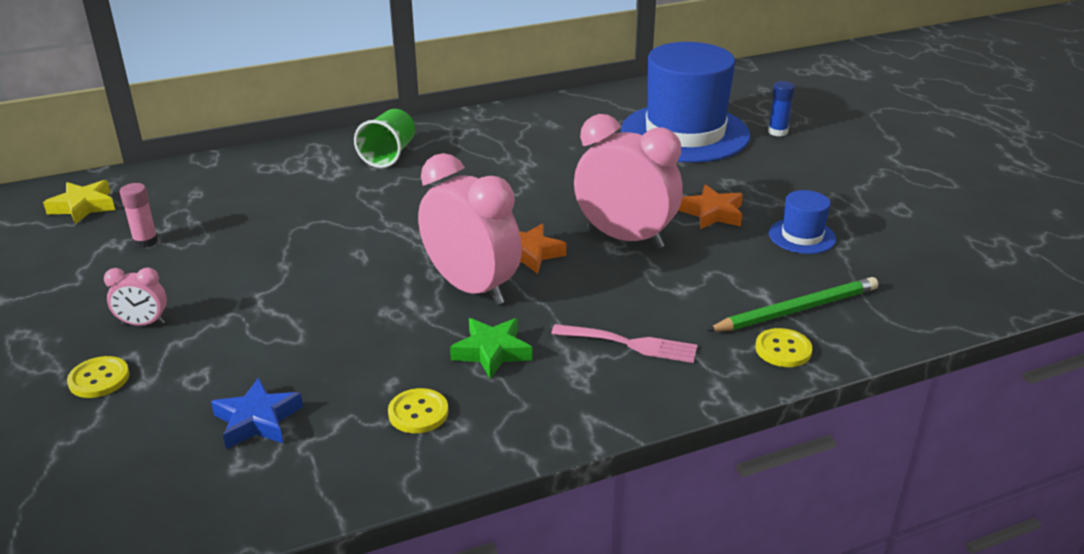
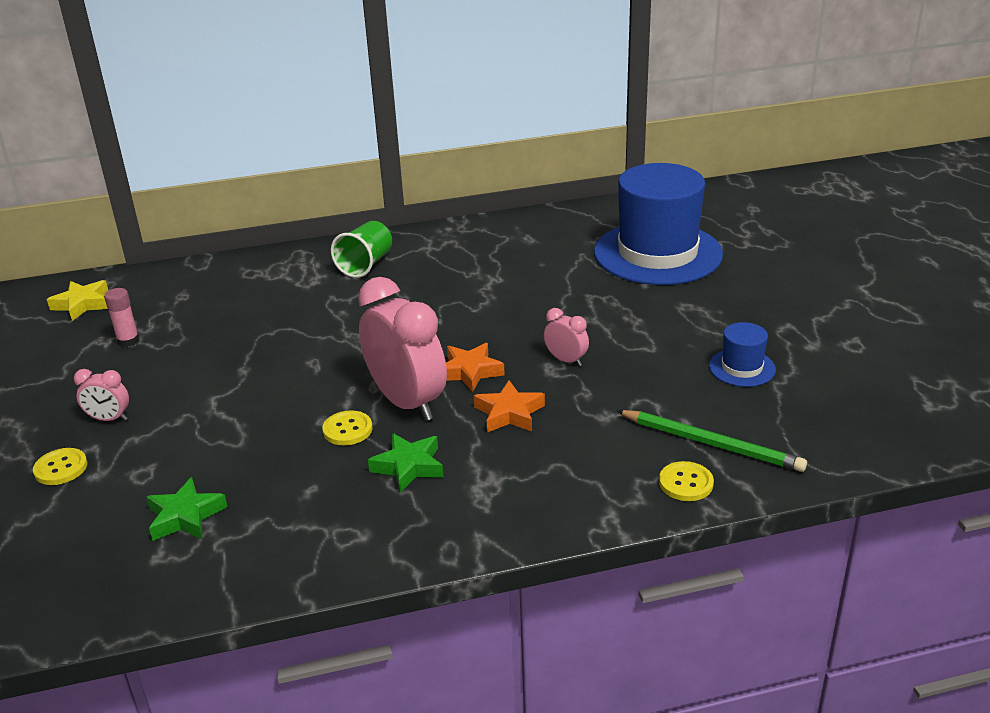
camera: 10 degrees right, 0 degrees up
blue star [211,377,303,449] -> green star [146,477,227,541]
yellow button [388,388,448,433] -> yellow button moved to [322,410,372,445]
pink fork [551,324,698,363] -> none
pink clock [574,114,683,249] -> pink clock [544,308,589,366], size x0.45
orange star [678,184,743,229] -> orange star moved to [474,380,545,433]
green pencil [706,277,878,332] -> green pencil turned 45 degrees clockwise [617,410,807,472]
blue glue stick [768,81,795,136] -> none

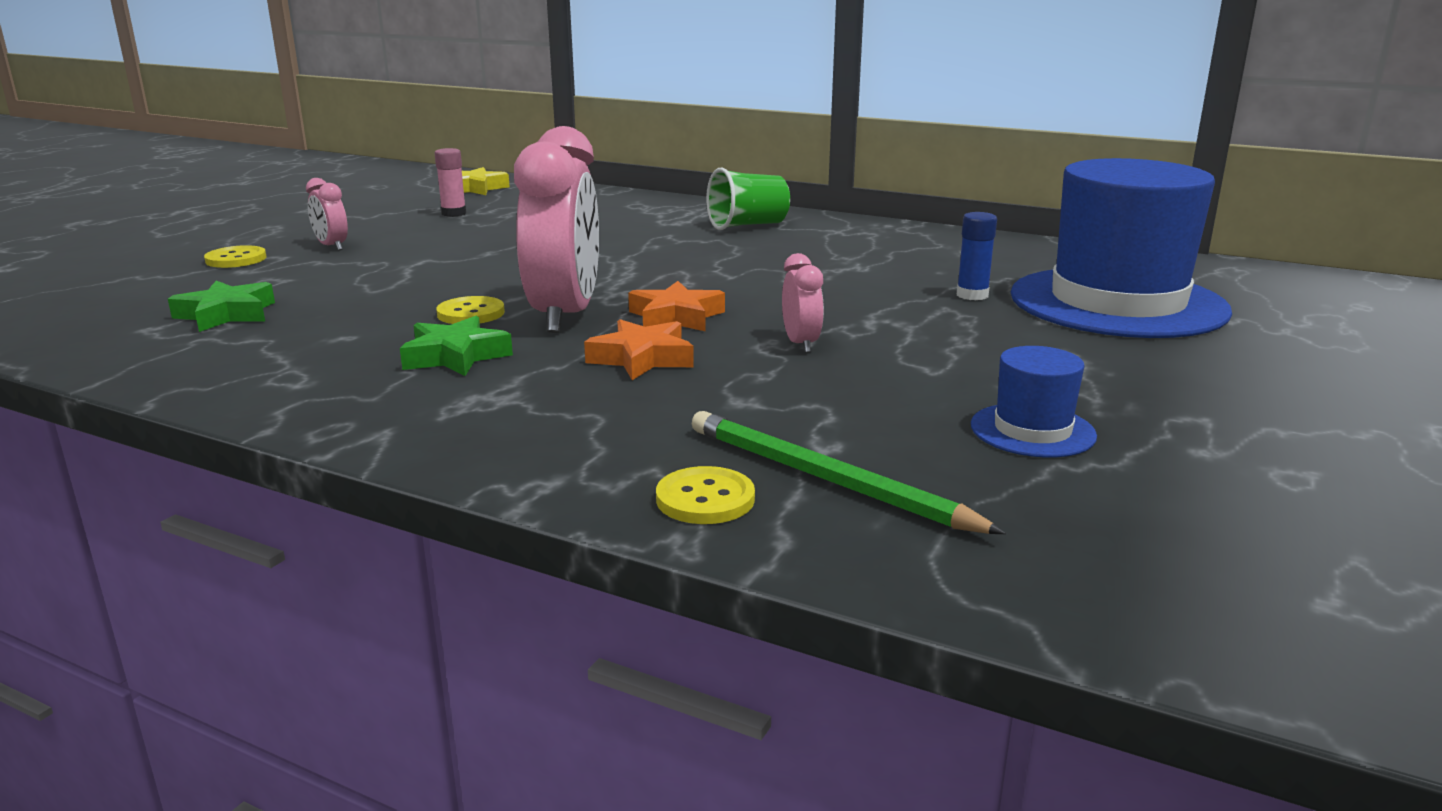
camera: 40 degrees right, 10 degrees down
green pencil [617,410,807,472] -> green pencil turned 150 degrees clockwise [692,411,1006,534]
none -> blue glue stick [957,212,997,300]

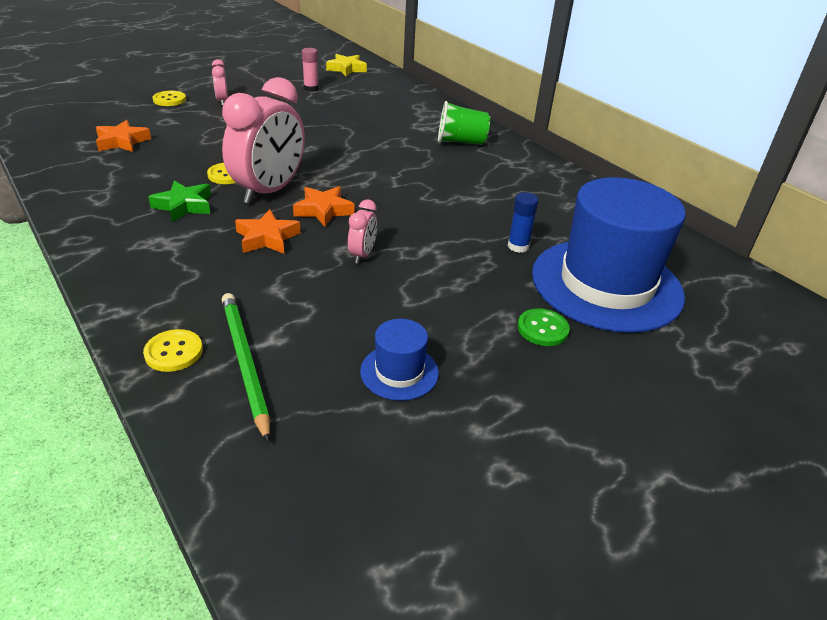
camera: 25 degrees right, 15 degrees up
green star [168,280,275,332] -> orange star [96,120,151,152]
none -> green button [518,308,570,346]

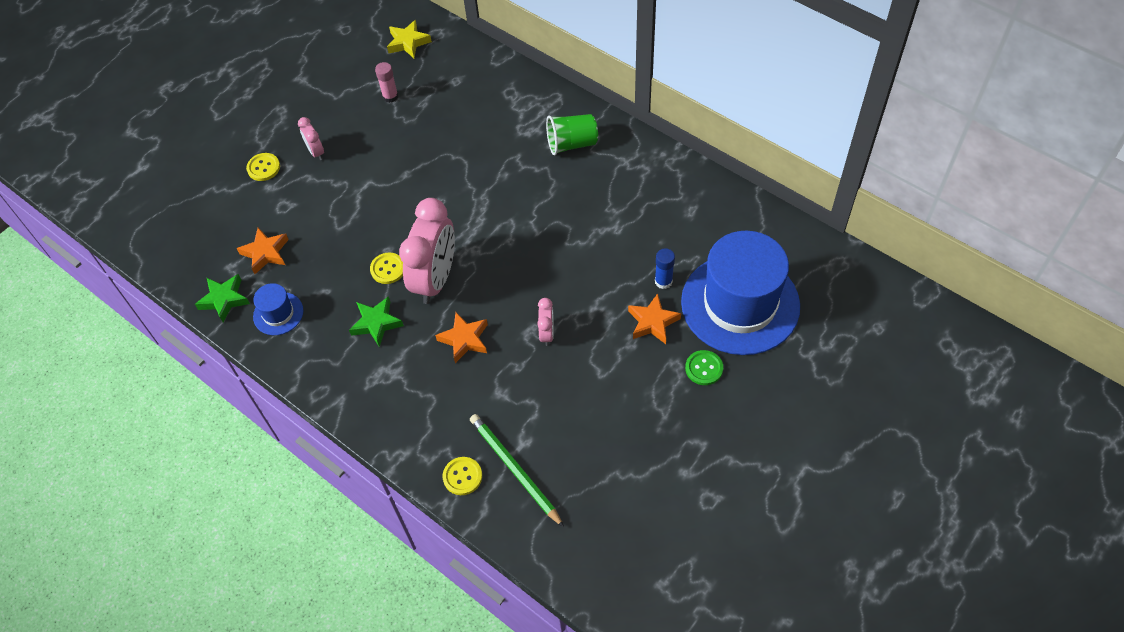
camera: 10 degrees left, 20 degrees up
orange star [293,186,355,227] -> orange star moved to [628,293,681,344]
blue hat [360,319,439,401] -> blue hat moved to [253,283,304,335]
none -> green star [195,274,250,323]

